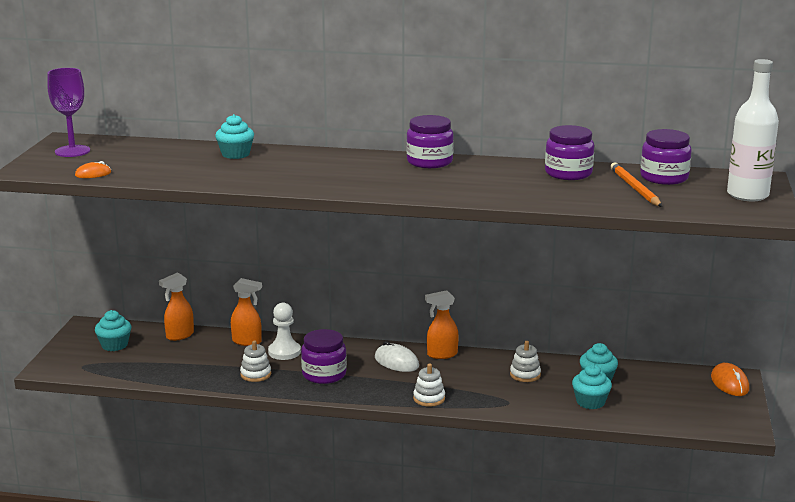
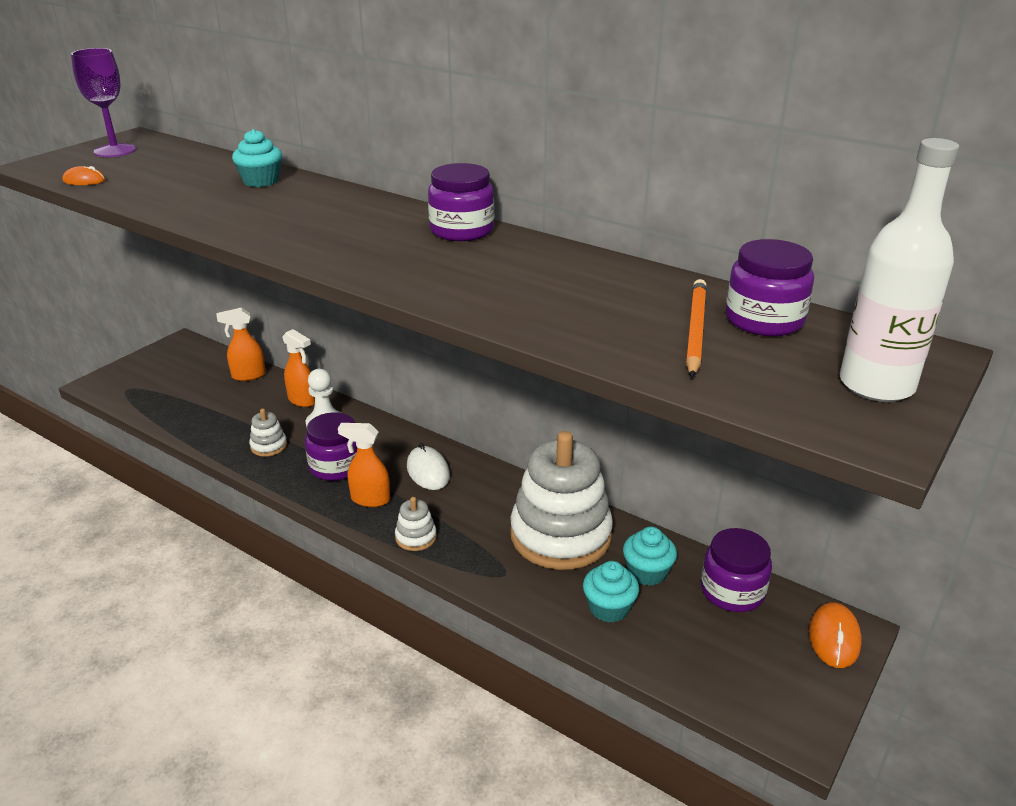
camera: 25 degrees right, 10 degrees up
turquoise cupcake [95,310,131,351] -> none
orange spray bottle [425,290,459,359] -> orange spray bottle moved to [338,423,390,507]
white stacking toy [510,341,541,382] -> white stacking toy [510,431,613,570], size x2.46
purple jar [545,125,594,180] -> purple jar moved to [701,528,772,612]

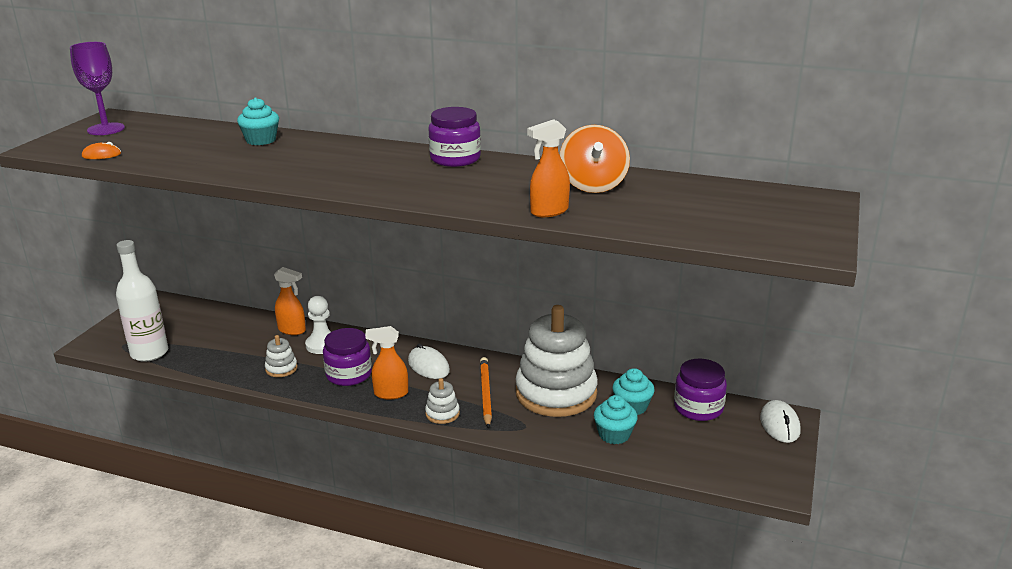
camera: 15 degrees left, 5 degrees down
orange spray bottle [216,307,266,381] -> orange spray bottle moved to [527,119,570,217]
orange pencil [686,279,707,378] -> orange pencil moved to [480,357,492,428]
purple jar [725,239,814,336] -> none
orange mouse [809,602,862,668] -> white mouse [760,400,801,443]
white bottle [840,138,959,402] -> white bottle moved to [116,240,168,362]
none -> orange spinning top [560,125,630,193]

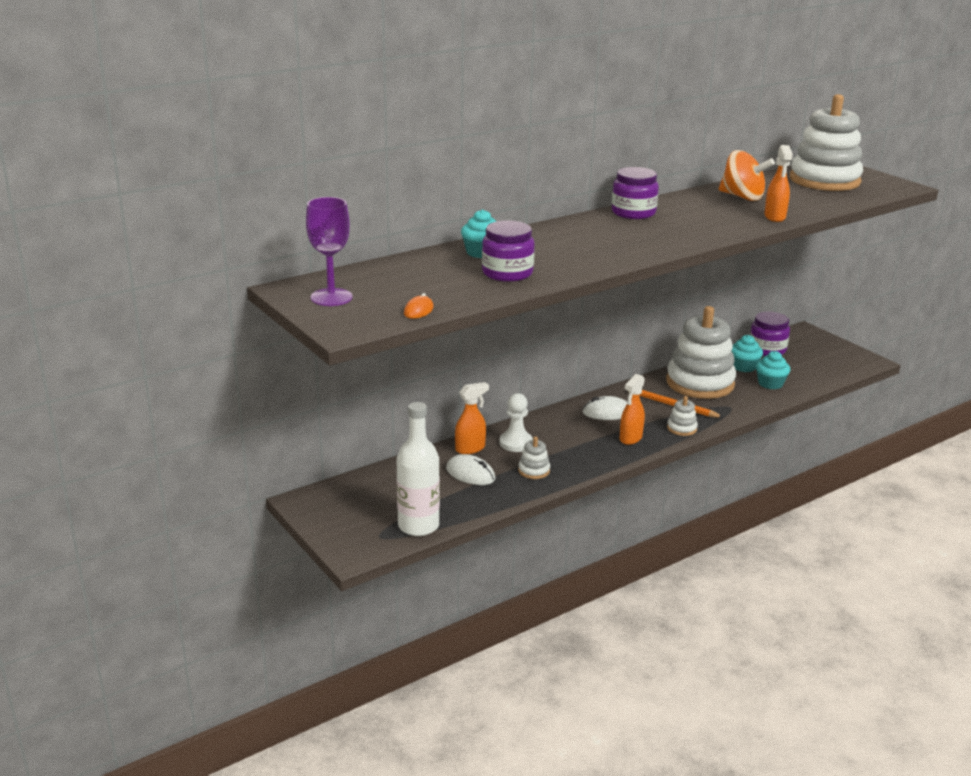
camera: 55 degrees left, 0 degrees up
purple jar [323,328,372,386] -> purple jar moved to [482,220,535,282]
white mouse [760,400,801,443] -> white mouse moved to [446,454,495,485]
none -> white stacking toy [790,94,863,191]

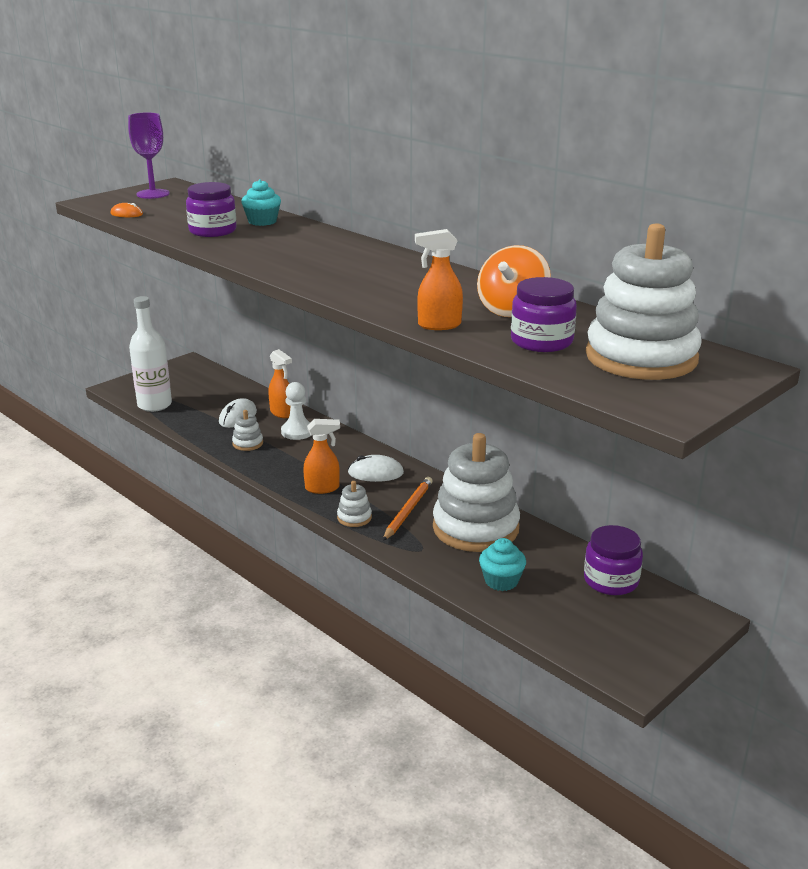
camera: 80 degrees right, 0 degrees up
white mouse [582,396,628,420] -> white mouse turned 75 degrees counterclockwise [348,455,404,482]
purple jar [612,167,659,219] -> purple jar moved to [511,277,577,352]
orange spray bottle [620,374,645,445] -> orange spray bottle turned 150 degrees clockwise [303,419,340,494]
turquoise cupcake [732,335,763,372] -> none

